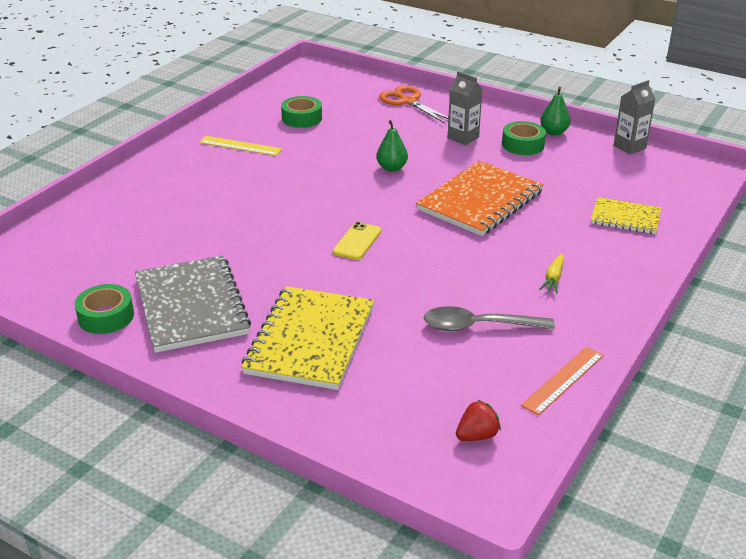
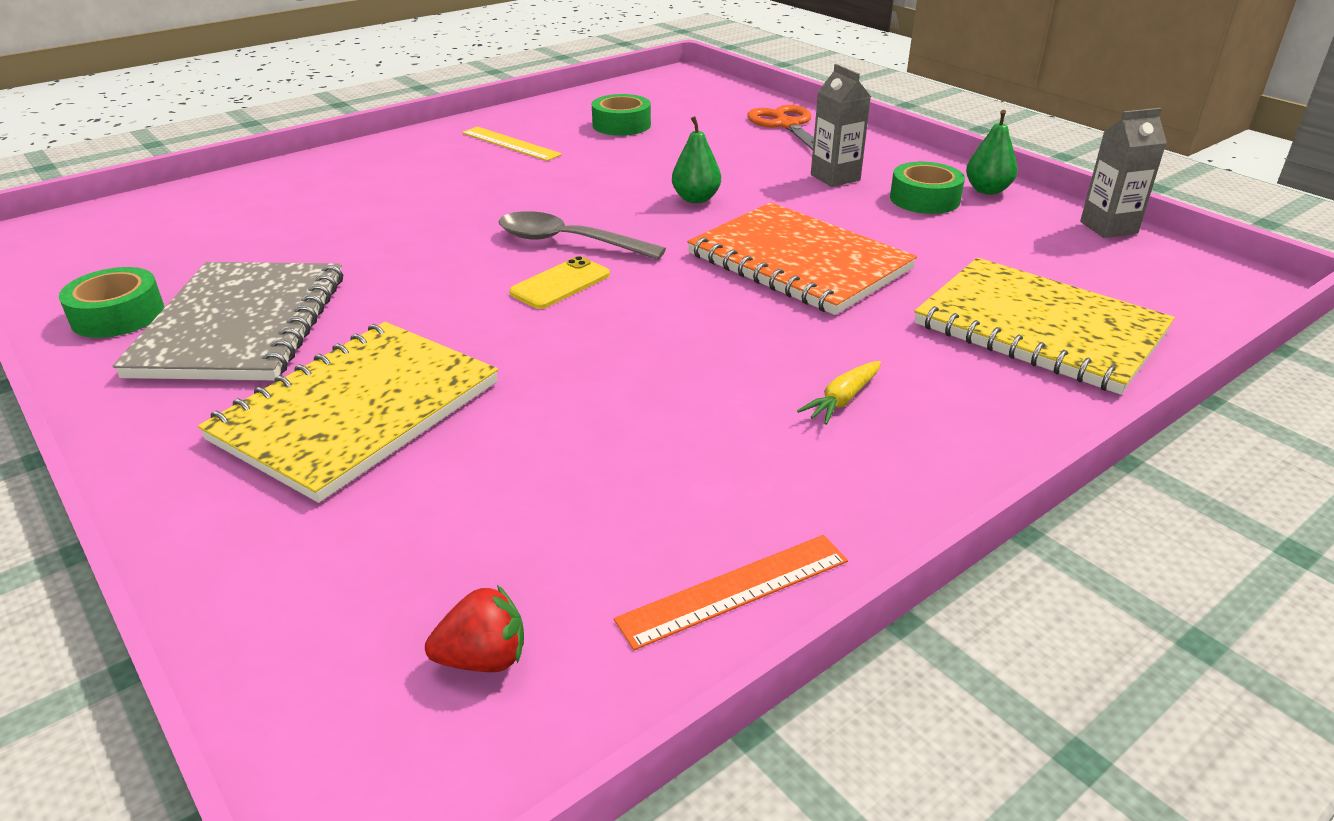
camera: 20 degrees right, 0 degrees up
orange notebook [416,161,544,236] -> orange notebook turned 75 degrees clockwise [687,202,917,315]
grey spoon [424,306,555,331] -> grey spoon moved to [499,211,666,260]
yellow notebook [591,197,661,234] -> yellow notebook [914,258,1175,395], size x1.77

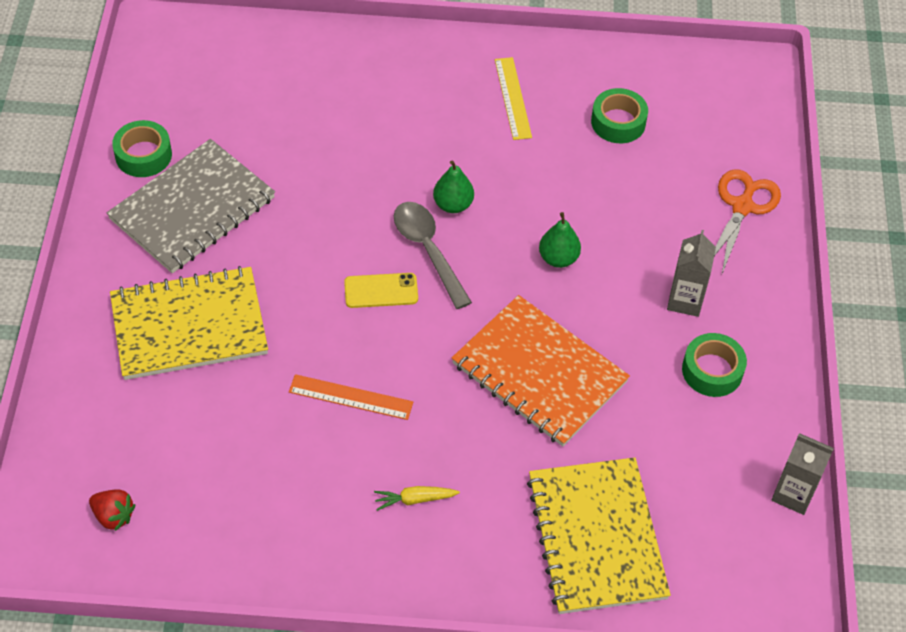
camera: 40 degrees right, 20 degrees up
orange ruler [614,535,848,650] -> orange ruler moved to [289,374,413,420]
orange notebook [687,202,917,315] -> orange notebook turned 45 degrees counterclockwise [452,295,630,447]
green pear [966,110,1018,195] -> green pear moved to [433,160,474,213]

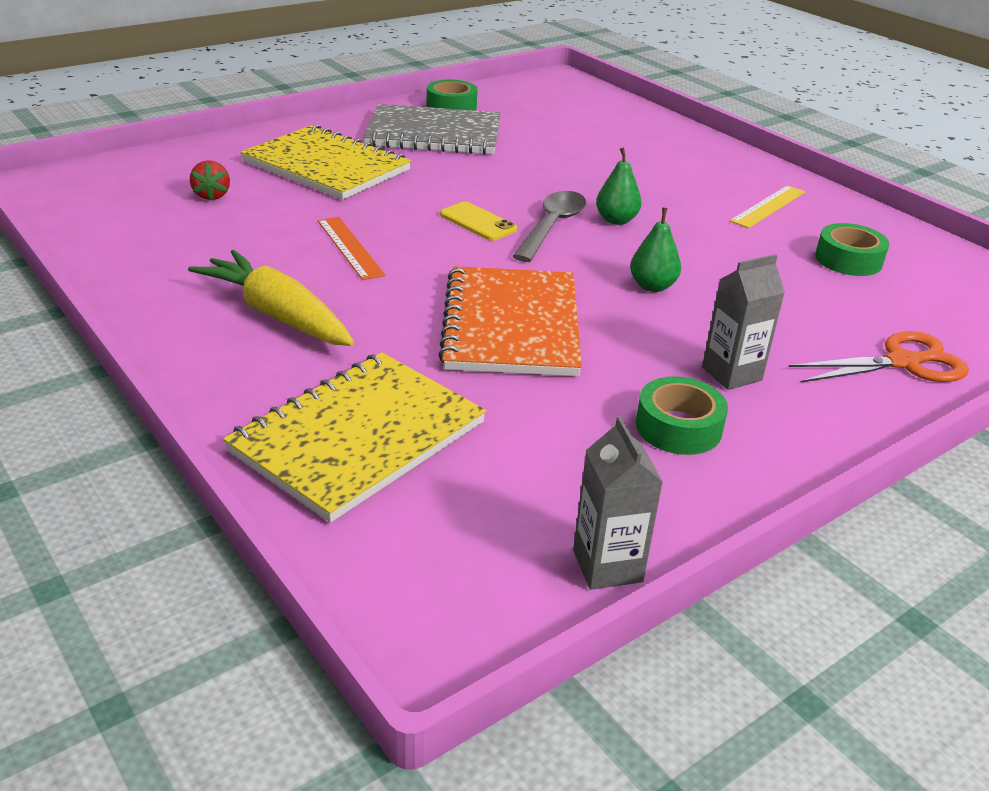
camera: 50 degrees right, 20 degrees down
red strawberry [89,489,135,531] -> red strawberry moved to [190,160,230,201]
yellow carrot [374,486,460,511] -> yellow carrot [188,250,354,346], size x2.22

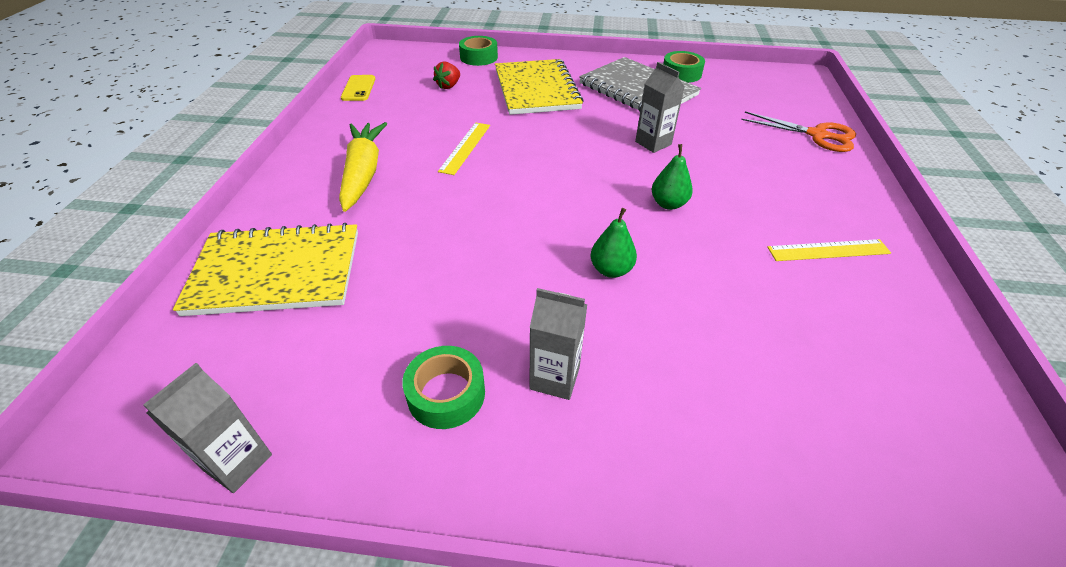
camera: 45 degrees right, 10 degrees up
orange ruler [318,217,385,280] -> yellow ruler [438,122,490,175]
orange notebook [438,266,582,376] -> none
yellow phone [440,202,517,241] -> yellow phone moved to [341,75,375,101]
grey spoon [512,191,586,262] -> none
orange scissors [789,331,969,383] -> orange scissors moved to [741,111,856,152]
green tape [815,223,889,276] -> green tape moved to [459,36,498,66]
none -> grey carton [635,62,685,153]

